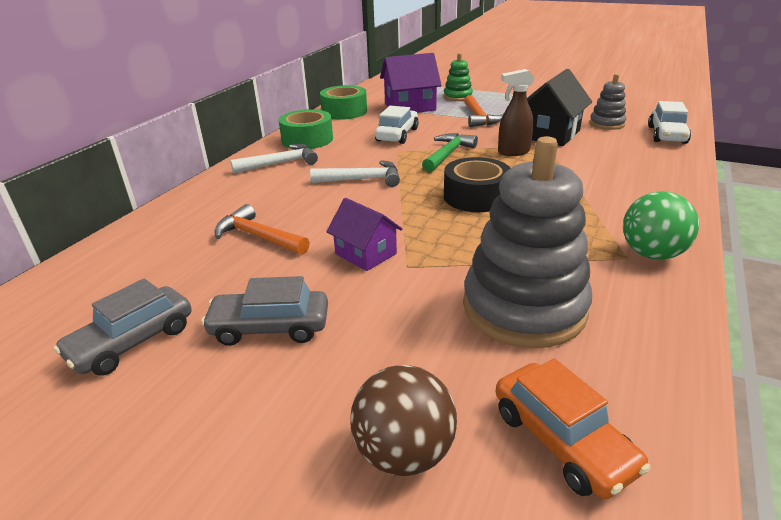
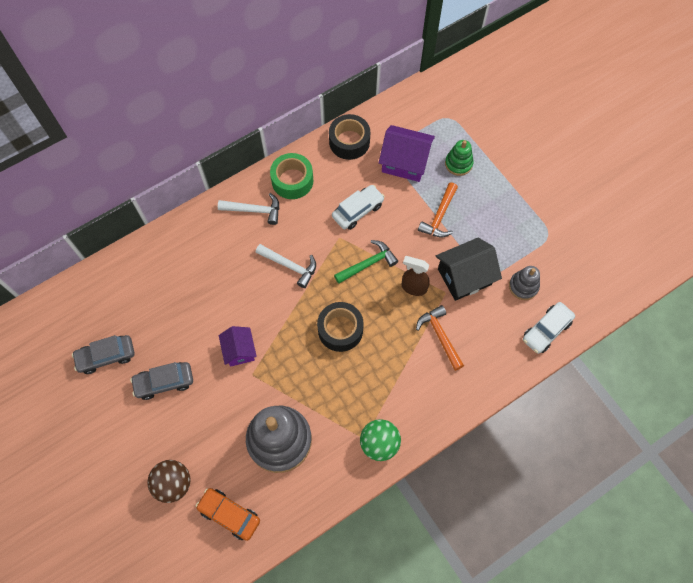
camera: 30 degrees right, 35 degrees up
grey car [201,276,328,346] -> grey car turned 45 degrees counterclockwise [130,362,193,400]
orange hammer [214,204,310,255] -> orange hammer moved to [416,305,464,371]
green tape [320,85,367,119] -> black tape [329,114,370,160]
orange car [496,358,651,499] -> orange car turned 120 degrees clockwise [196,488,260,541]

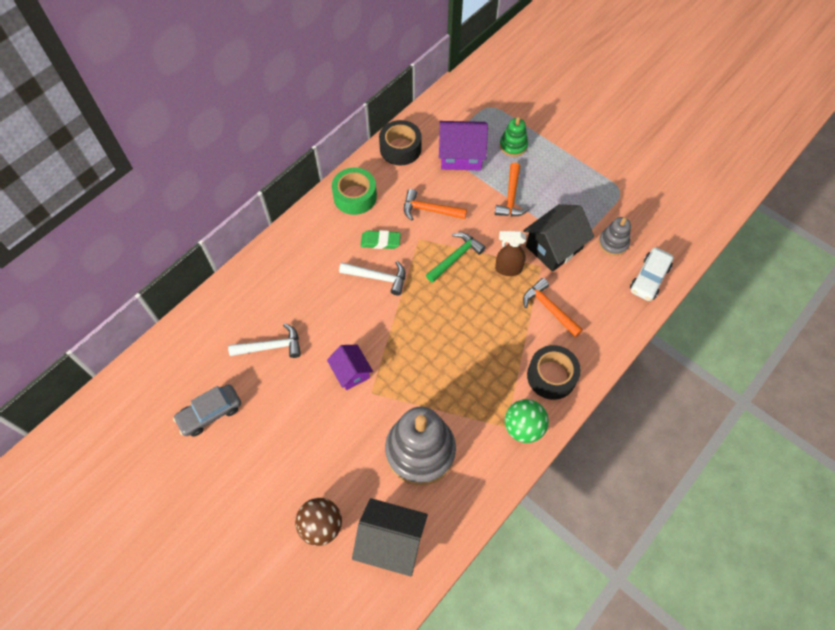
camera: 15 degrees left, 5 degrees down
grey car [130,362,193,400] -> none
orange car [196,488,260,541] -> black house [352,498,428,576]
white hammer [218,193,279,225] -> white hammer moved to [228,323,301,358]
black tape [317,302,364,352] -> black tape moved to [527,345,581,400]
white car [332,185,385,230] -> orange hammer [404,189,467,221]
none -> green eraser [361,230,401,249]

